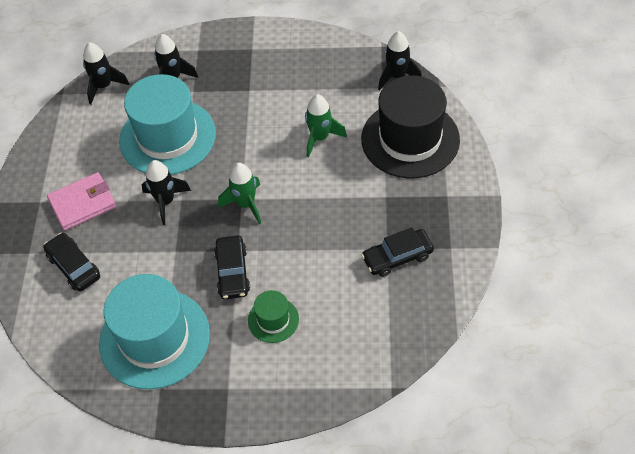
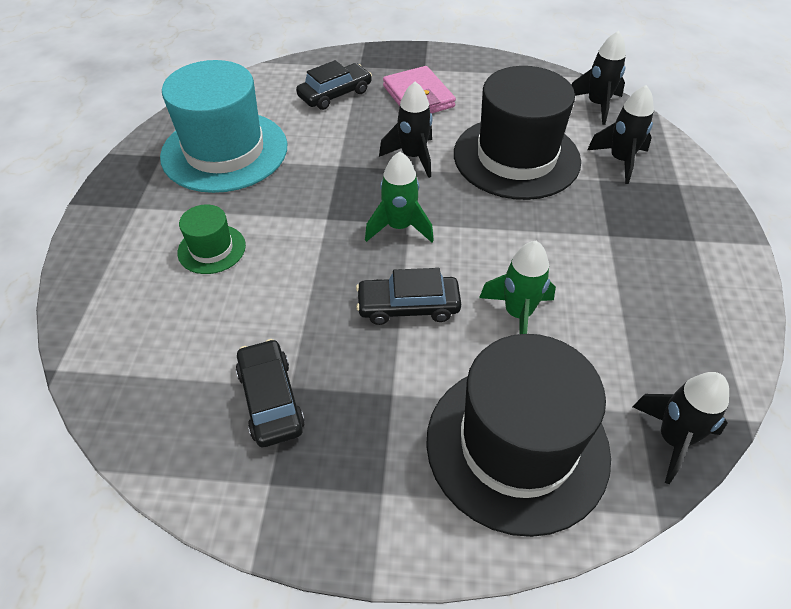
camera: 90 degrees right, 5 degrees down
turquoise hat [119,74,216,175] -> black hat [454,66,581,200]
black car [214,235,250,299] -> black car moved to [356,268,461,325]

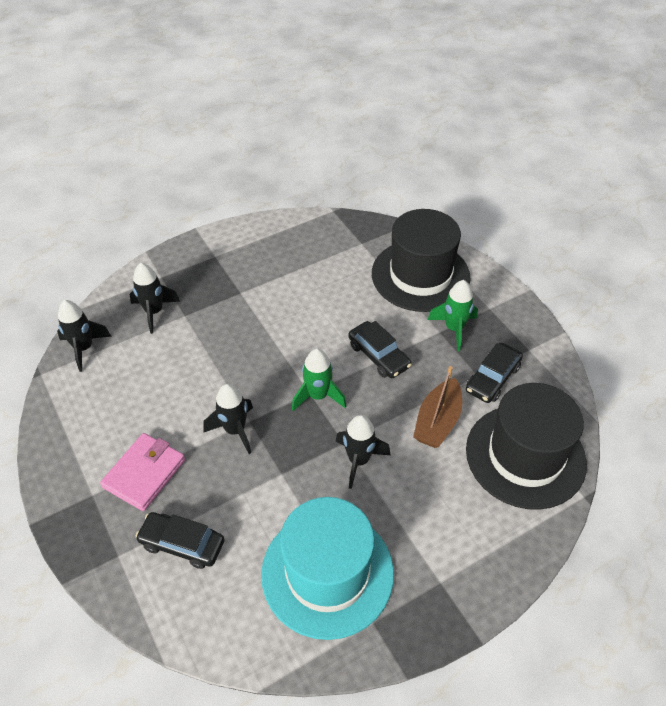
camera: 125 degrees left, 0 degrees up
green hat [177,204,246,274] -> none
black hat [454,66,581,200] -> black hat moved to [466,383,587,510]
green rocket [479,241,556,334] -> green rocket moved to [428,280,478,351]
black rocket [632,372,729,484] -> black rocket moved to [335,415,391,489]
none -> brown boat [413,366,462,448]

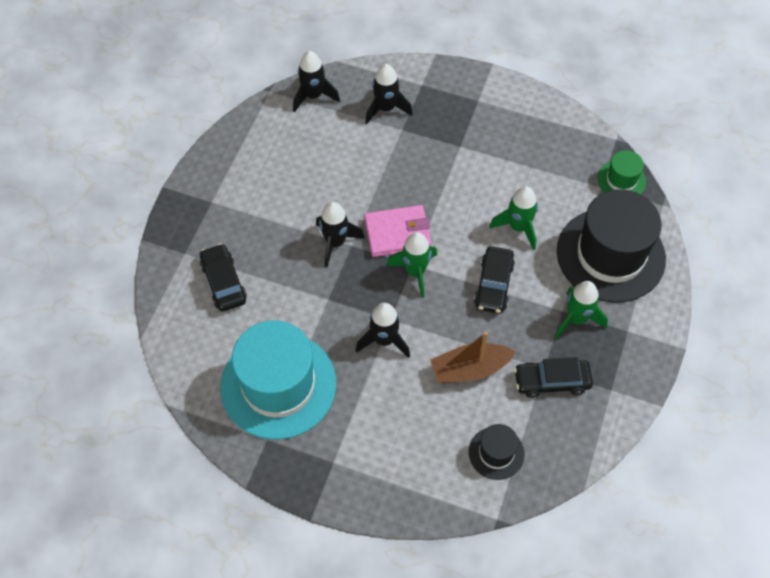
camera: 50 degrees right, 10 degrees up
pink wallet [100,433,185,511] -> pink wallet moved to [364,205,432,257]
black hat [466,383,587,510] -> black hat [469,424,525,480], size x0.47
none -> green rocket [489,186,538,250]
none -> green hat [597,150,646,194]

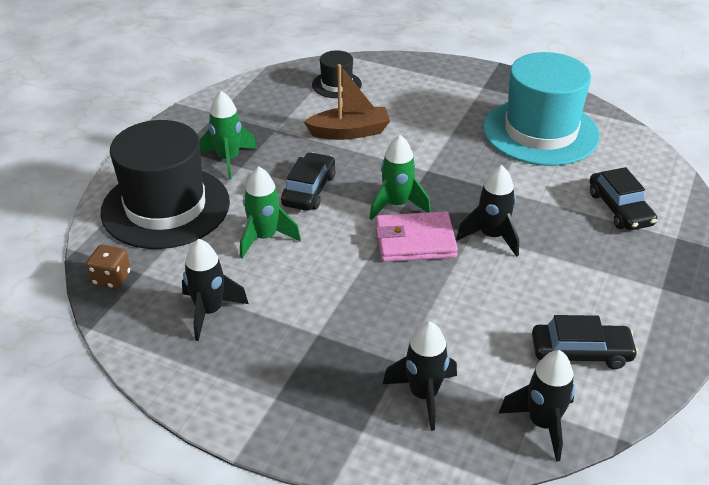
camera: 175 degrees left, 20 degrees down
black rocket [355,303,410,358] -> black rocket moved to [182,239,249,341]
black car [514,357,593,398] -> black car moved to [532,315,638,369]
green hat [597,150,646,194] -> brown dice [86,245,131,289]

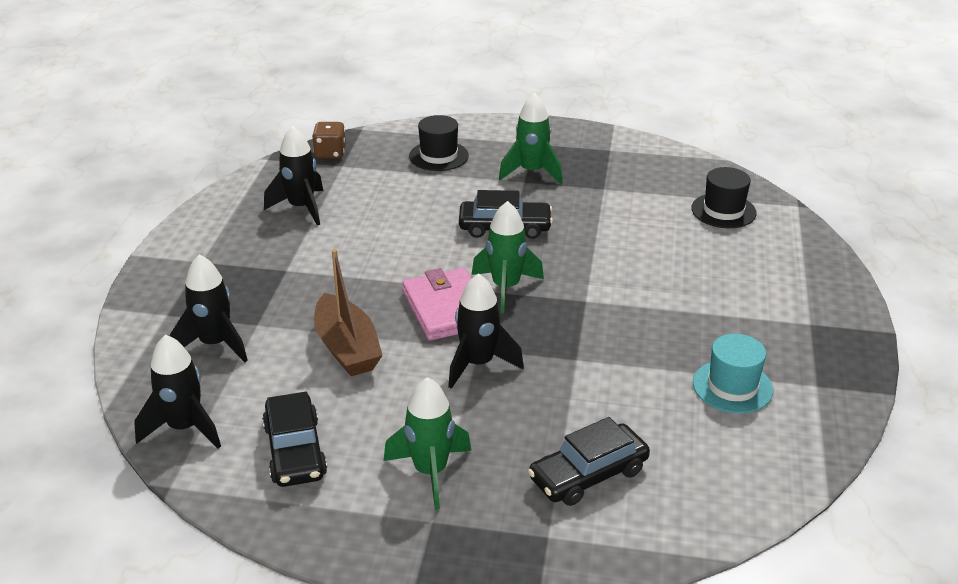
camera: 75 degrees right, 5 degrees down
black hat [100,120,230,249] -> black hat [409,115,469,171], size x0.47
green rocket [240,166,301,259] -> green rocket moved to [384,377,471,510]
brown boat [304,64,390,140] -> brown boat moved to [314,249,383,376]
turquoise hat [483,52,600,166] -> turquoise hat [693,334,773,413], size x0.47

